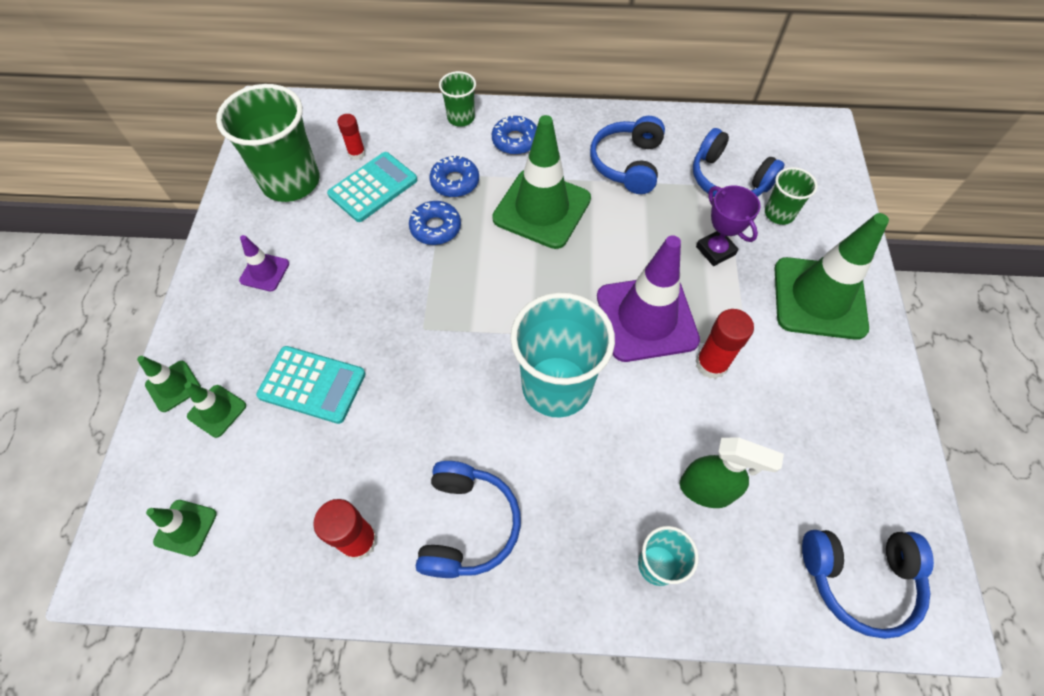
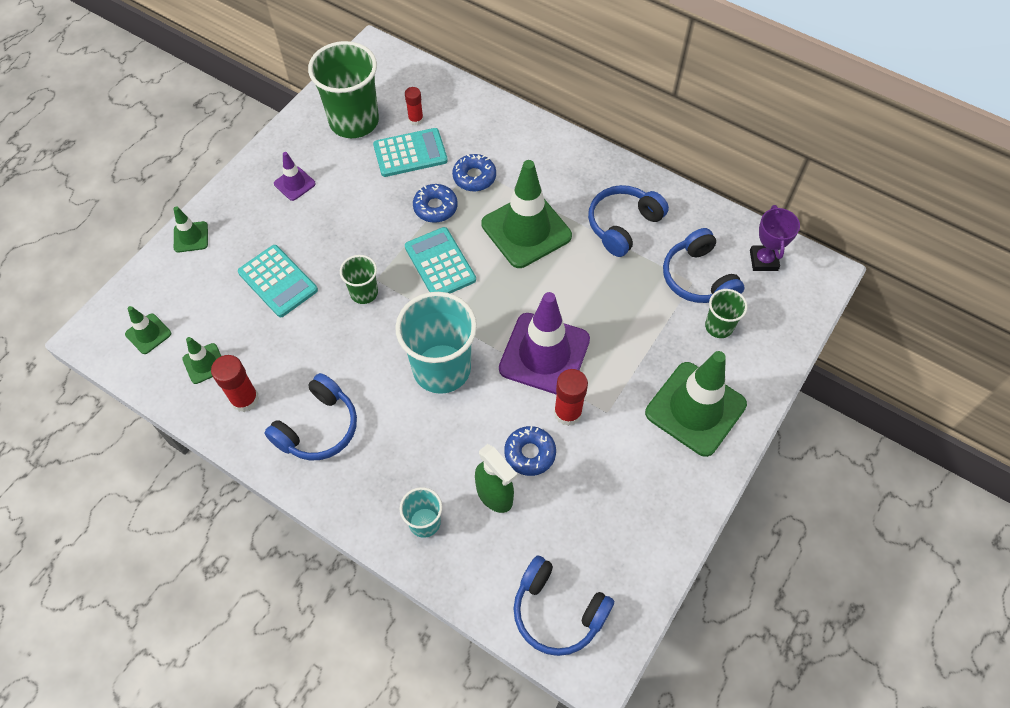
camera: 30 degrees right, 0 degrees up
green traffic cone [184,382,246,438] -> green traffic cone moved to [182,337,221,384]
green cup [439,71,476,127] -> green cup moved to [340,255,378,304]
blue donut [492,115,537,155] -> blue donut moved to [504,426,556,476]
purple trophy [696,186,761,266] -> purple trophy moved to [750,205,800,271]
none -> turquoise calculator [405,227,476,293]

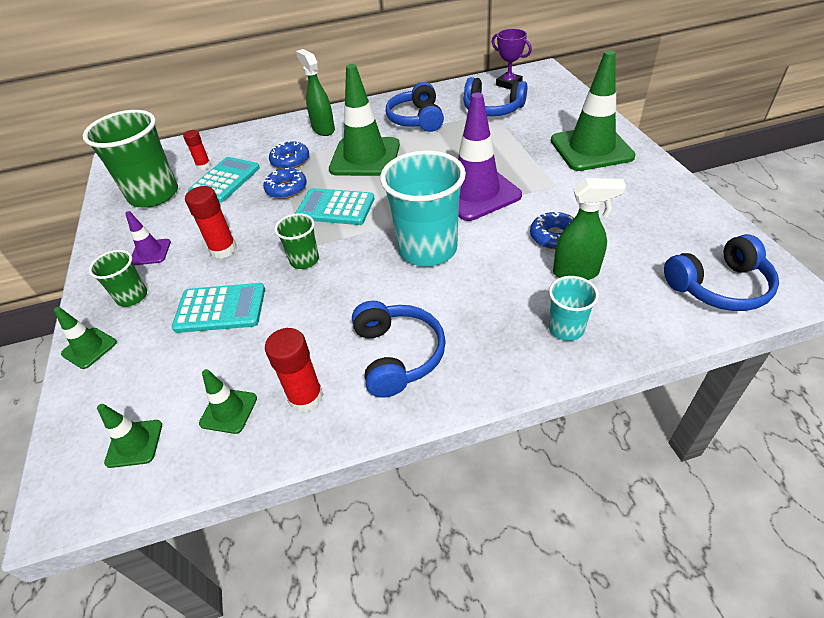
camera: 45 degrees left, 15 degrees down
red glue stick [554,369,588,426] -> red glue stick moved to [185,186,237,259]
green cup [705,289,748,338] -> green cup moved to [89,250,147,307]
none -> green spray bottle [296,49,335,136]

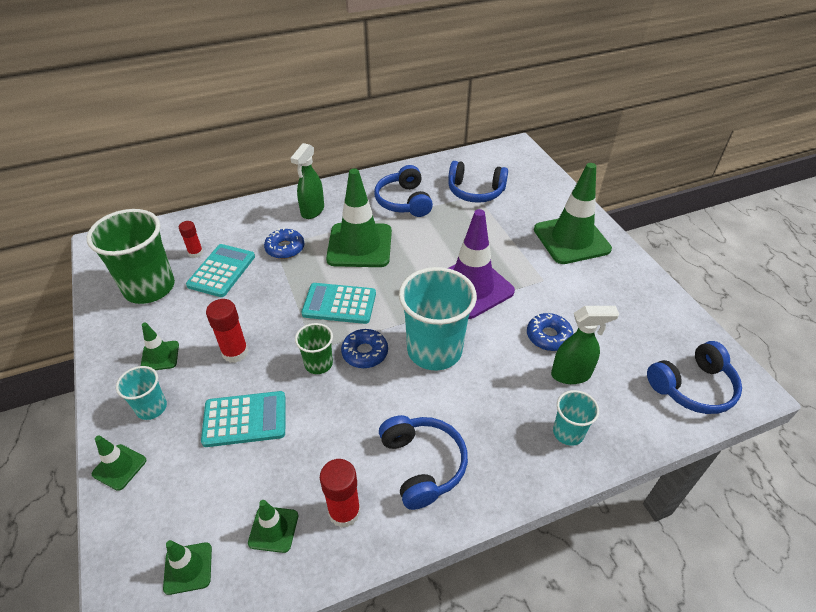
camera: 10 degrees left, 0 degrees up
green cup [89,250,147,307] -> turquoise cup [116,366,167,420]
purple traffic cone [125,211,171,265] -> green traffic cone [141,322,179,370]
blue donut [263,168,307,199] -> blue donut moved to [341,329,388,368]
green spray bottle [296,49,335,136] -> green spray bottle turned 120 degrees counterclockwise [290,143,324,219]
purple trophy [492,29,532,90] -> none

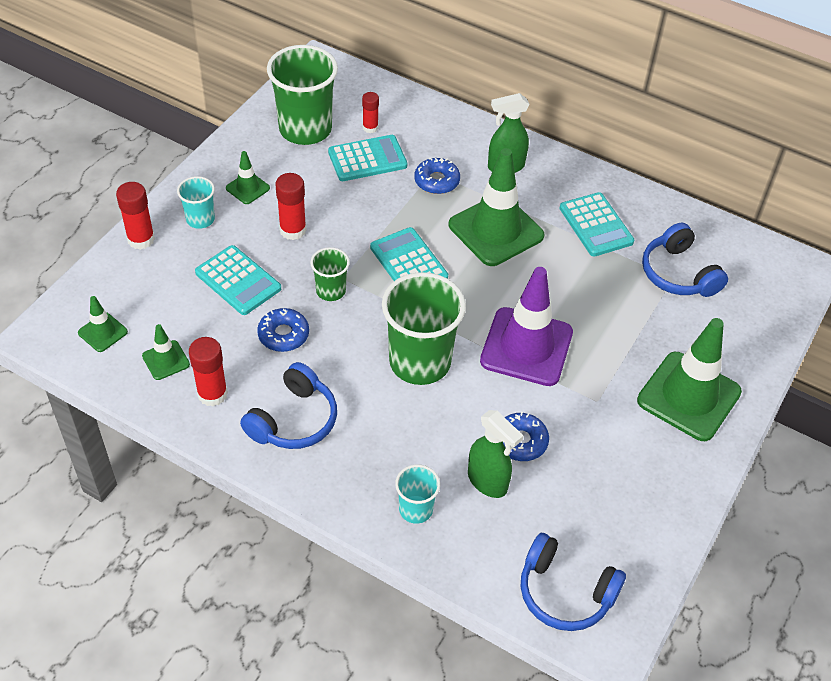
camera: 50 degrees right, 5 degrees up
green traffic cone [92,436,146,491] -> red glue stick [116,182,155,250]
blue donut [341,329,388,368] -> blue donut moved to [257,308,309,352]
blue headphones [374,165,433,217] -> turquoise calculator [559,192,634,257]
turquoise cup [399,267,477,370] -> green cup [382,272,466,385]

